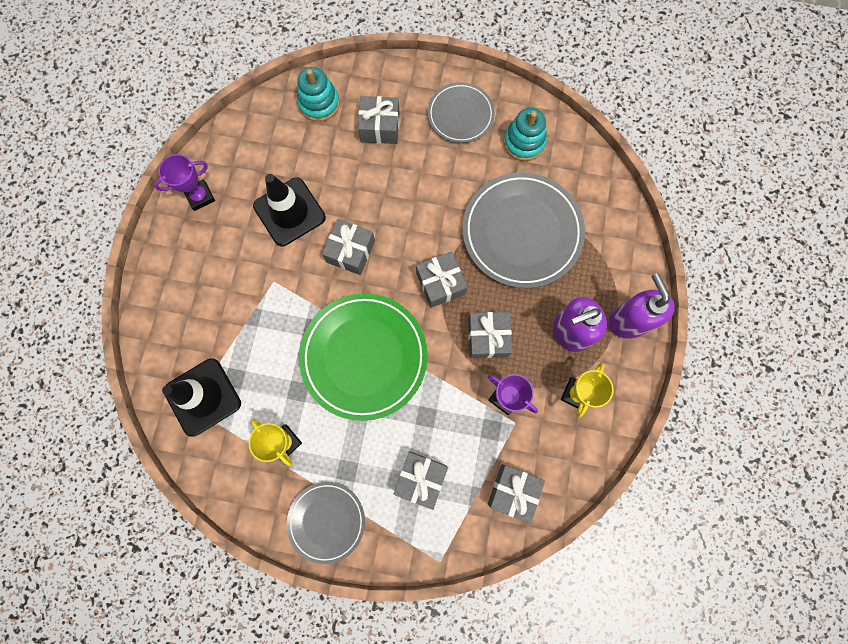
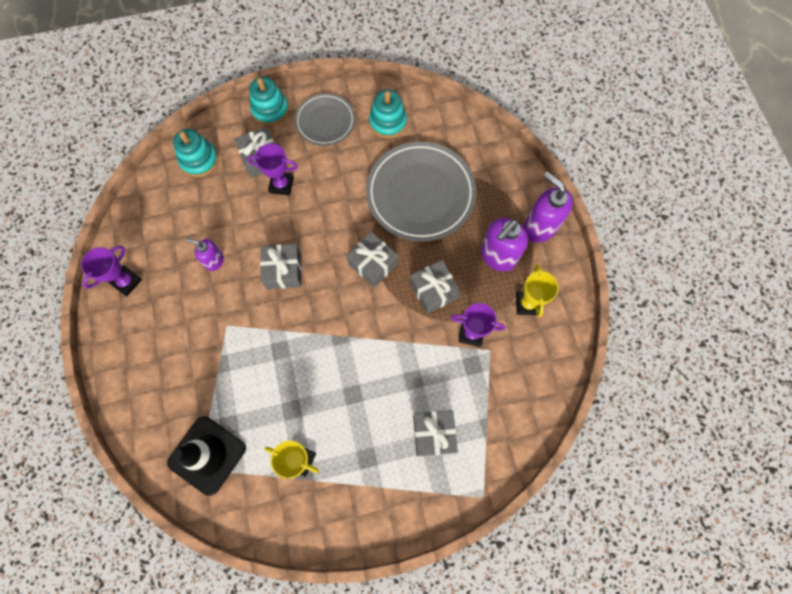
camera: 25 degrees left, 5 degrees down
black traffic cone [253,174,326,247] -> purple soap dispenser [185,238,224,271]
grey plate [287,482,365,564] -> none
green plate [299,293,428,421] -> none
grey gift [488,464,545,524] -> none
none -> purple trophy [248,143,298,195]
none -> turquoise stacking toy [249,77,289,126]

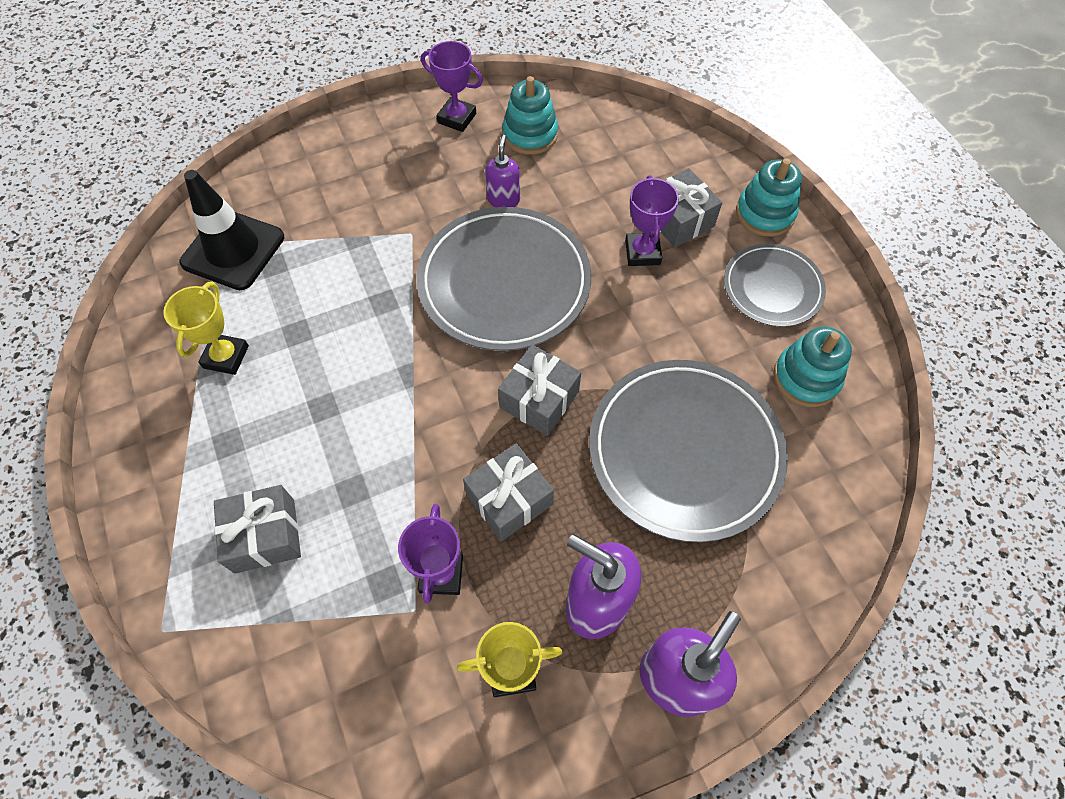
camera: 80 degrees right, 10 degrees down
turquoise stacking toy [173,129,218,177] -> turquoise stacking toy moved to [503,76,558,155]
grey gift [260,244,302,289] -> grey plate [417,207,591,351]

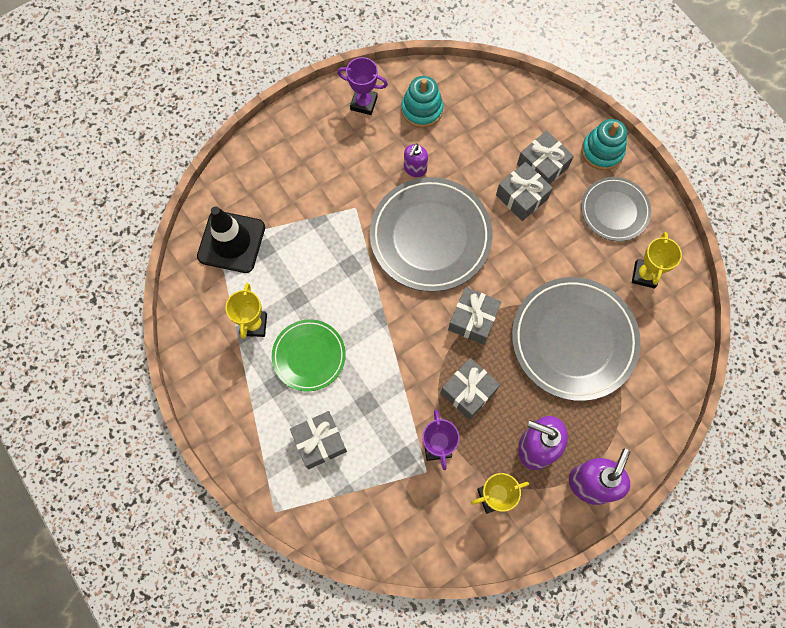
camera: 10 degrees left, 10 degrees up
purple soap dispenser [485,135,520,207] -> purple soap dispenser turned 150 degrees counterclockwise [404,144,428,177]
purple trophy [625,175,679,266] -> grey gift [496,162,553,221]
turquoise stacking toy [773,327,852,407] -> yellow trophy [632,232,682,289]
none -> green plate [272,319,346,391]

